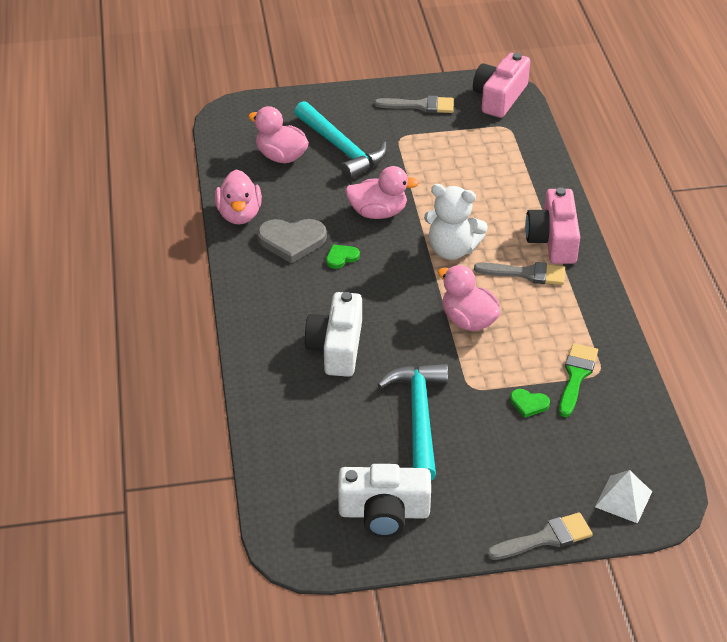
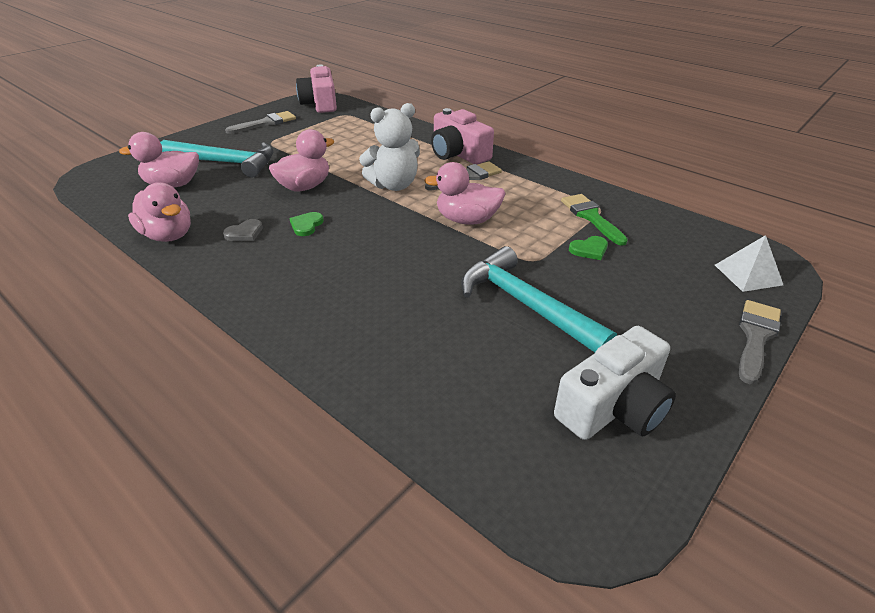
camera: 40 degrees left, 5 degrees down
grey heart [257,219,327,263] -> grey heart [223,219,263,241], size x0.52
white camera [304,292,362,377] -> none

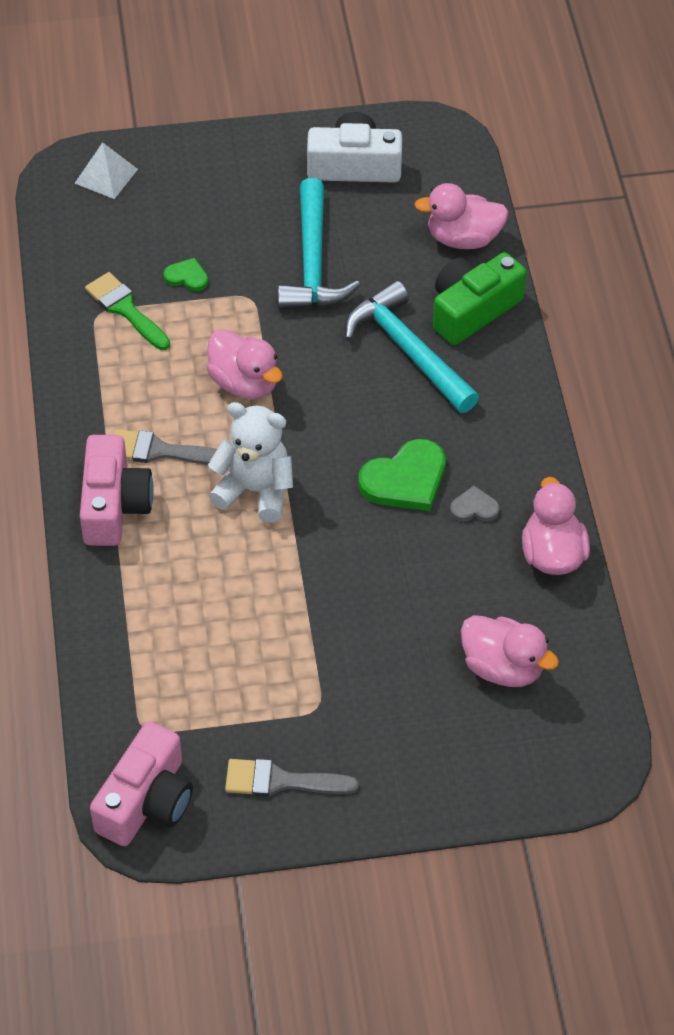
camera: 140 degrees left, 15 degrees up
turquoise hammer [160,140,274,178] -> turquoise hammer moved to [345,281,479,413]
pink duck [269,129,334,191] -> pink duck moved to [414,183,509,249]
green heart [290,212,324,236] -> green heart [359,439,446,511], size x1.93
green brush [561,194,628,246] -> green brush turned 120 degrees clockwise [85,272,170,350]
grey brush [739,300,781,384] -> none
none -> green camera [433,252,527,345]

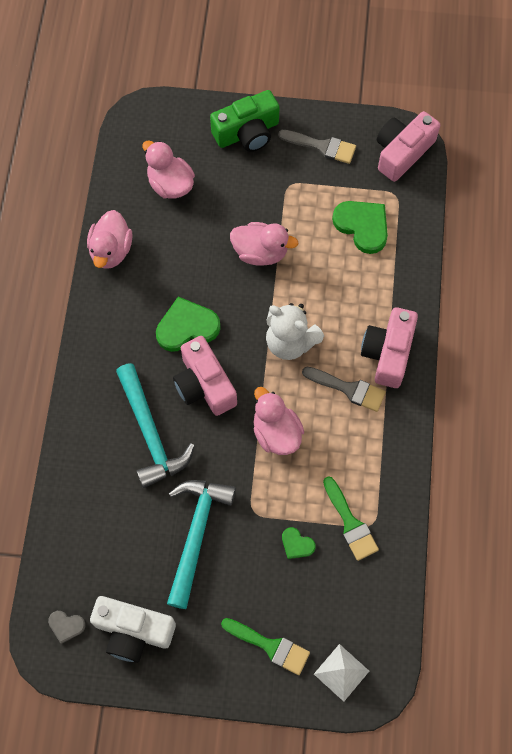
camera: 165 degrees left, 15 degrees up
pink duck [414,183,509,249] -> pink duck moved to [230,222,298,266]
green camera [433,252,527,345] -> green camera moved to [210,90,280,152]
grey heart [450,485,500,522] -> grey heart moved to [48,611,86,644]
none -> pink camera [173,336,237,416]
none -> green brush [221,618,310,675]
none -> green heart [332,201,388,254]

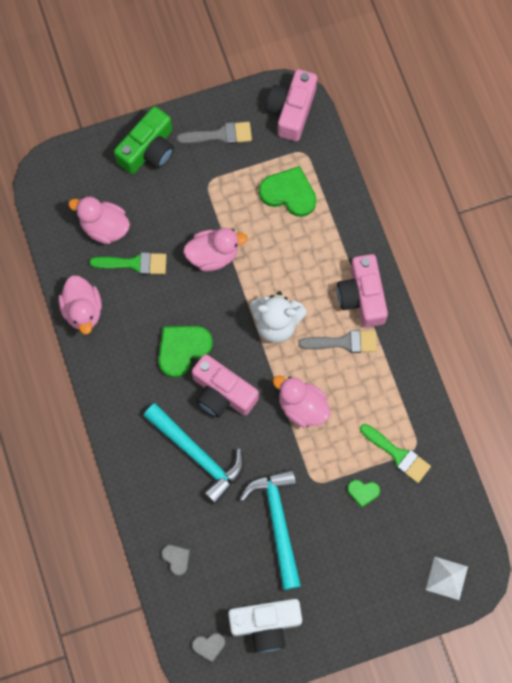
camera: 25 degrees left, 5 degrees up
green brush [221,618,310,675] -> green brush moved to [89,252,167,275]
none -> grey heart [162,545,190,576]

